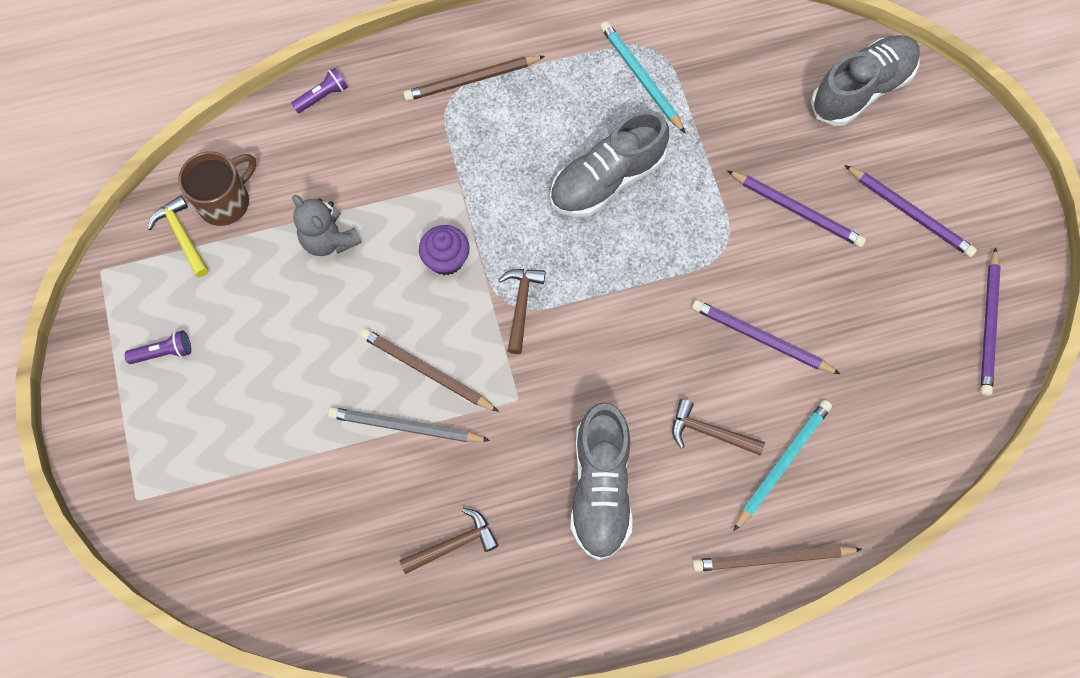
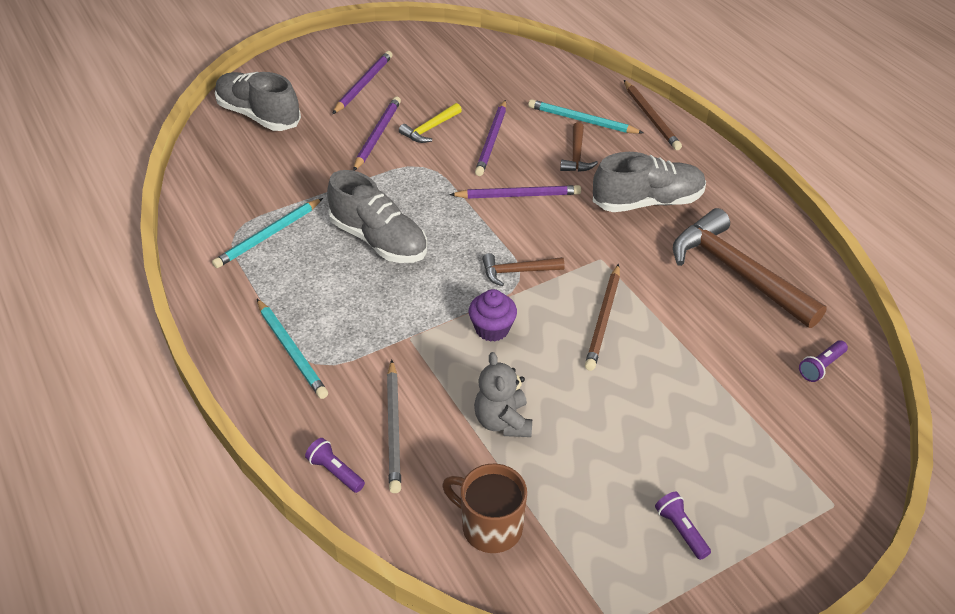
camera: 105 degrees left, 25 degrees down
yellow hammer [148,195,209,277] -> yellow hammer moved to [399,103,462,143]
grey teddy bear [292,195,361,256] -> grey teddy bear turned 135 degrees clockwise [474,352,532,437]
grey pencil [328,407,490,442] -> grey pencil moved to [387,360,401,493]
brown hammer [399,508,499,574] -> brown hammer [673,208,827,328], size x2.06
brown pencil [403,56,545,101] -> turquoise pencil [257,299,328,399]
purple pencil [980,247,1001,396] -> purple pencil moved to [449,185,581,199]
none -> purple flashlight [799,340,848,382]

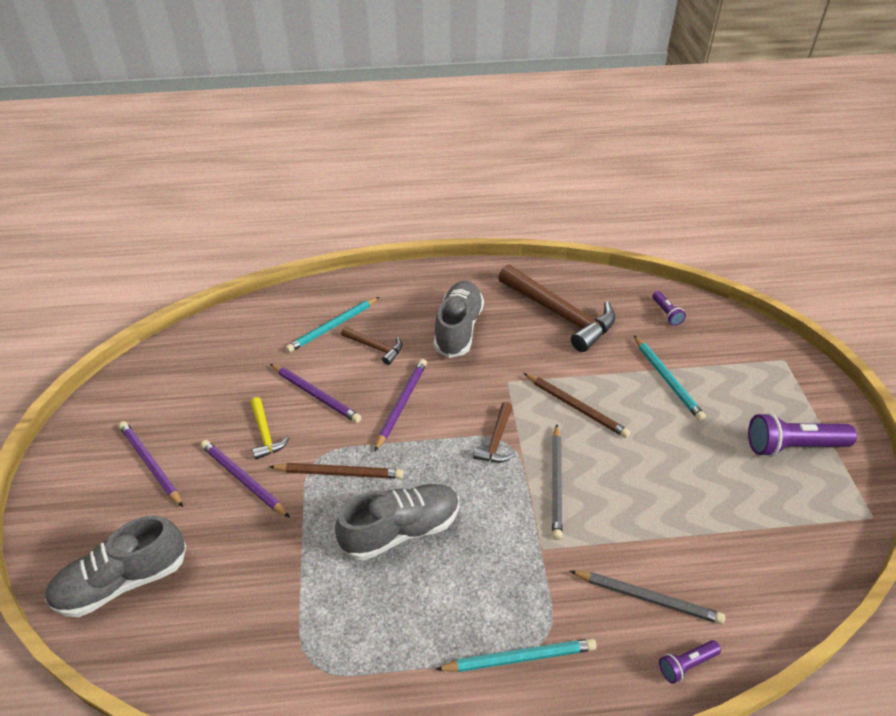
camera: 65 degrees left, 0 degrees up
turquoise pencil [212,198,323,268] -> turquoise pencil moved to [634,336,706,421]
brown mug [442,464,527,553] -> none
purple cupcake [469,289,517,342] -> grey pencil [552,424,563,540]
grey teddy bear [474,352,532,437] -> none
brown pencil [624,80,682,150] -> brown pencil moved to [269,463,403,479]
purple flashlight [655,491,711,560] -> purple flashlight [748,413,857,457], size x1.95
brown hammer [673,208,827,328] -> brown hammer turned 120 degrees counterclockwise [498,264,615,352]

